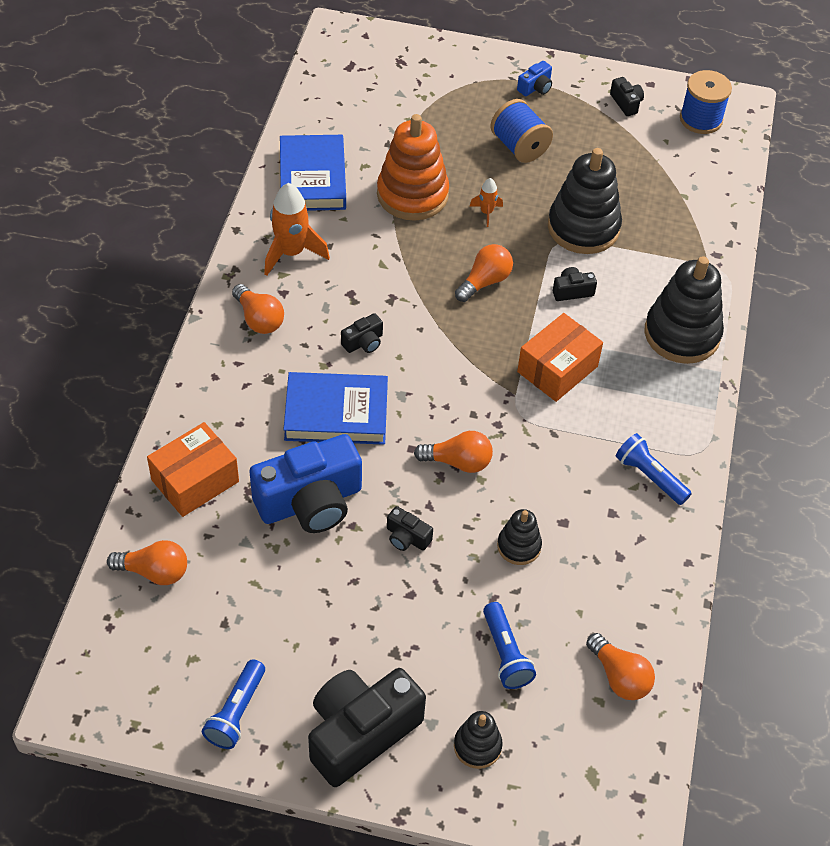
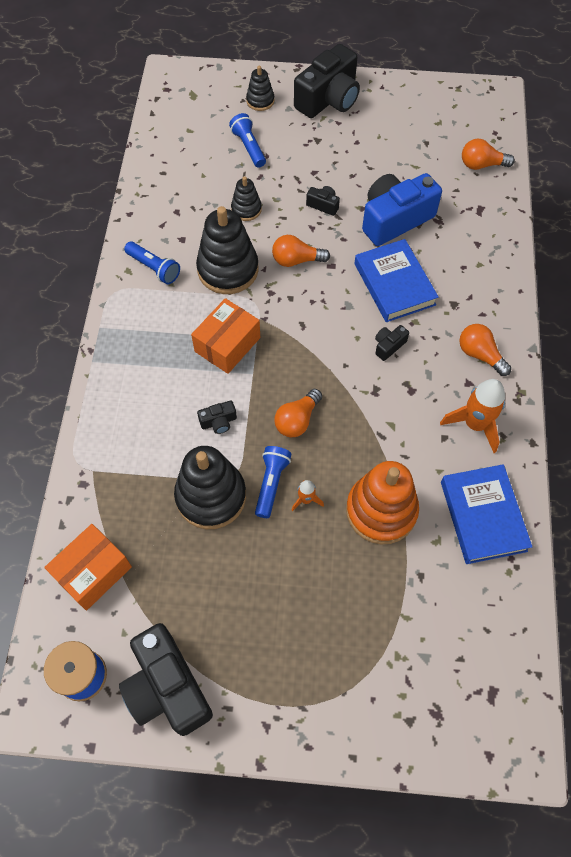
camera: 175 degrees right, 10 degrees up
orange box [147,422,239,517] -> orange box moved to [44,524,132,611]
blue flashlight [202,659,265,749] -> blue flashlight moved to [255,446,292,518]
blue book [283,372,388,445] -> blue book turned 75 degrees clockwise [354,239,439,322]
blue spool [490,99,553,163] -> none
blue camera [517,61,552,96] -> none
orange light bulb [586,633,655,700] -> none
black camera [610,77,644,116] -> black camera [119,623,213,736], size x2.33
black stacking toy [645,256,724,364] -> black stacking toy moved to [196,206,258,294]

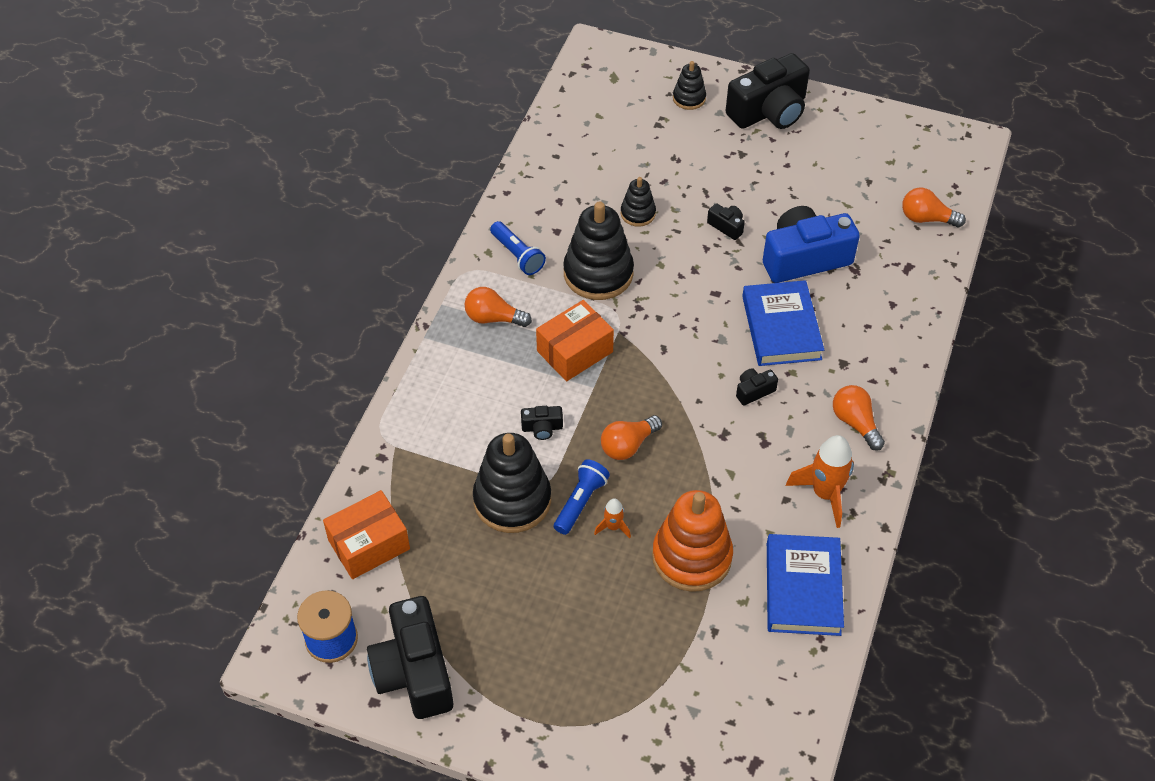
camera: 15 degrees right, 10 degrees down
blue flashlight [229,113,266,168] -> none
orange light bulb [272,235,330,267] -> orange light bulb moved to [465,287,532,327]

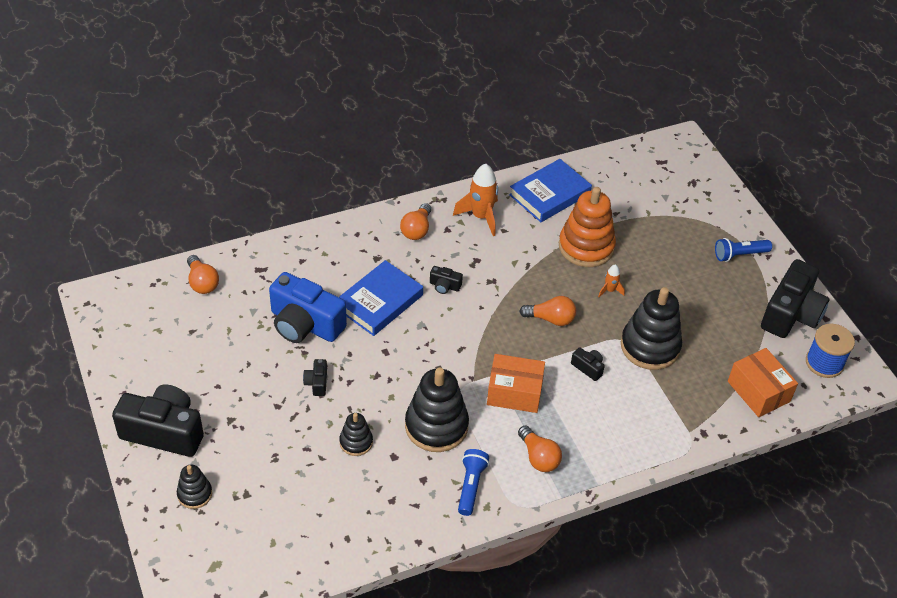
camera: 135 degrees left, 5 degrees down
orange box [323,490,410,579] -> orange box turned 45 degrees clockwise [728,348,798,417]
blue flashlight [554,459,610,535] -> blue flashlight moved to [715,238,772,262]

